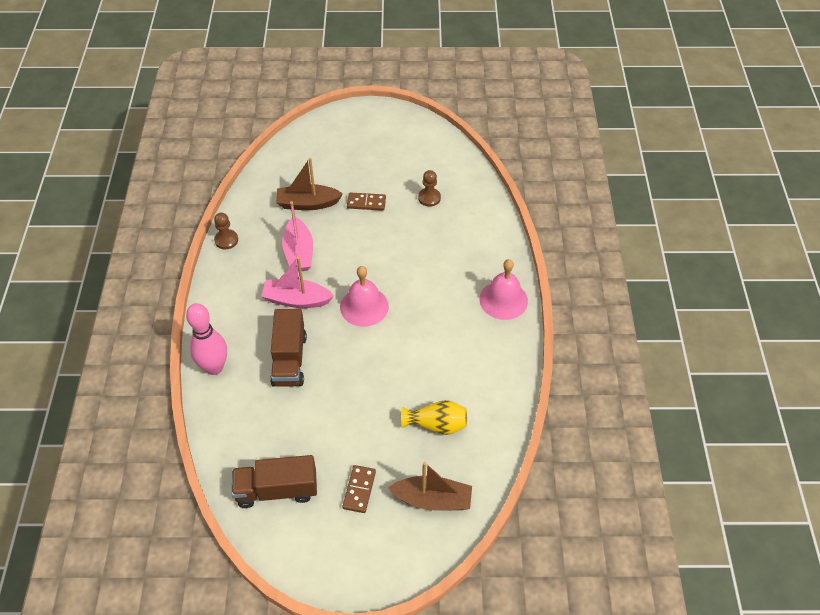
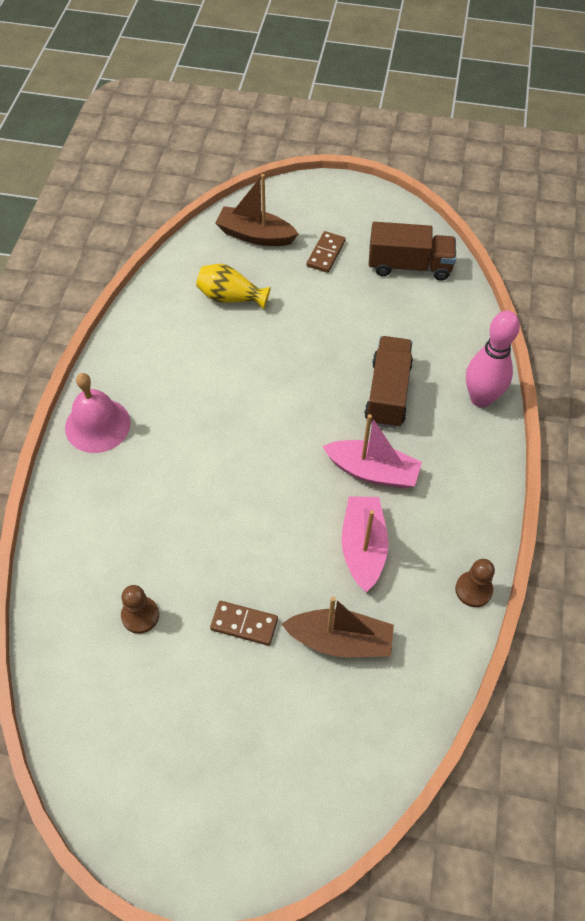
camera: 170 degrees left, 5 degrees up
pink bell [340,266,389,327] -> none

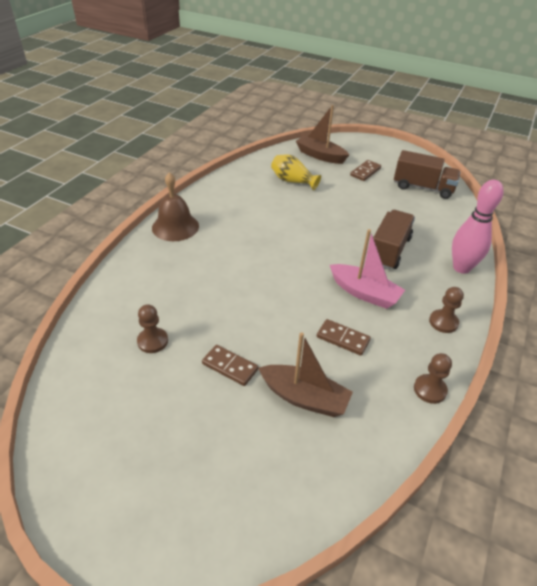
camera: 15 degrees right, 15 degrees down
pink bell [65,373,131,453] -> brown bell [152,172,199,241]
pink boat [342,496,388,592] -> brown domino [317,319,371,356]
none -> brown pawn [429,287,464,333]

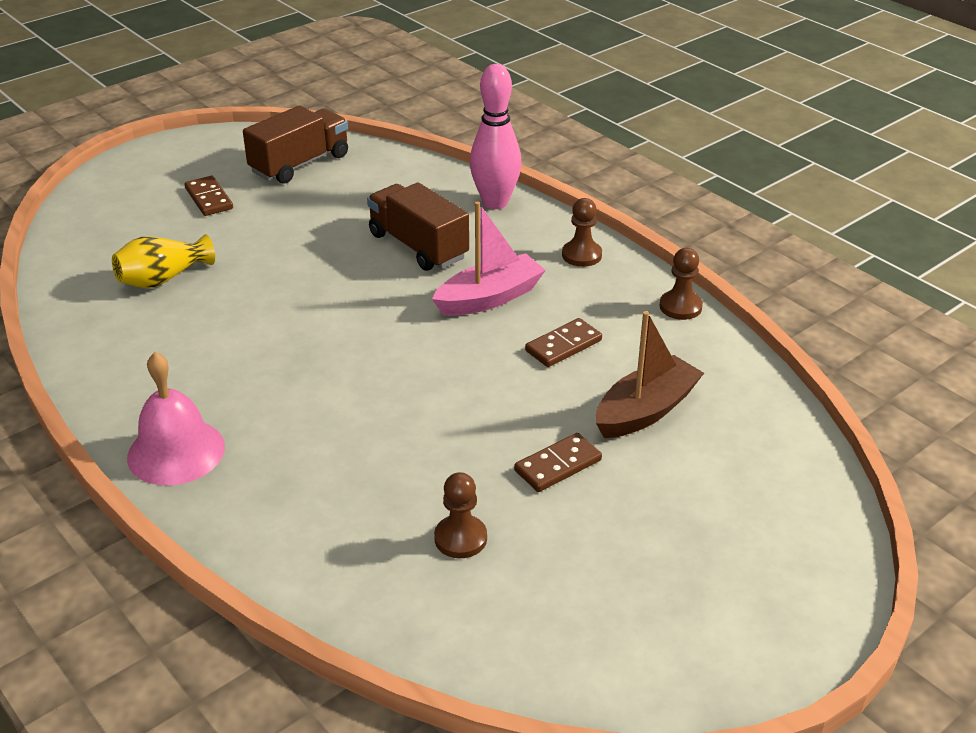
camera: 65 degrees left, 5 degrees down
brown bell [152,172,199,241] -> pink bell [127,352,225,486]
brown boat [296,105,349,164] -> none

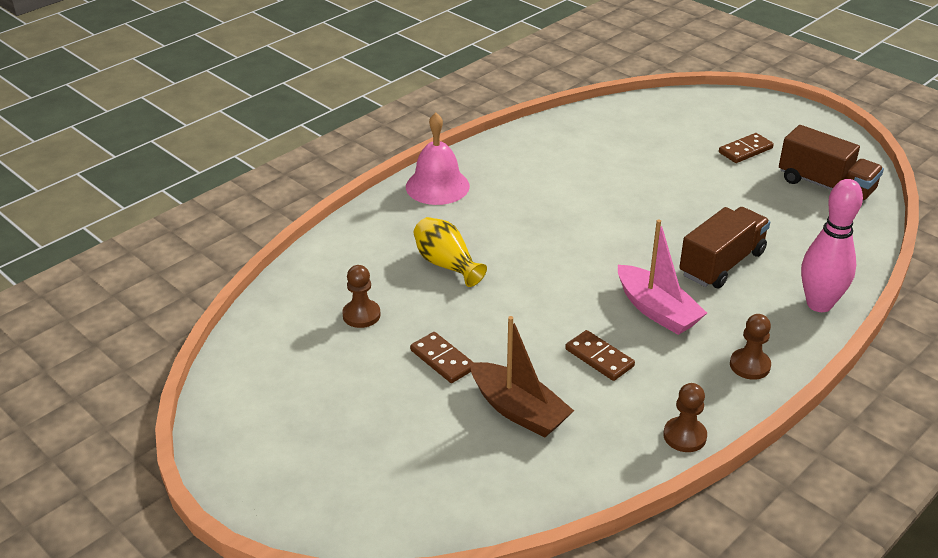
camera: 85 degrees right, 0 degrees up
yellow vase [112,234,215,288] -> yellow vase moved to [414,217,487,287]

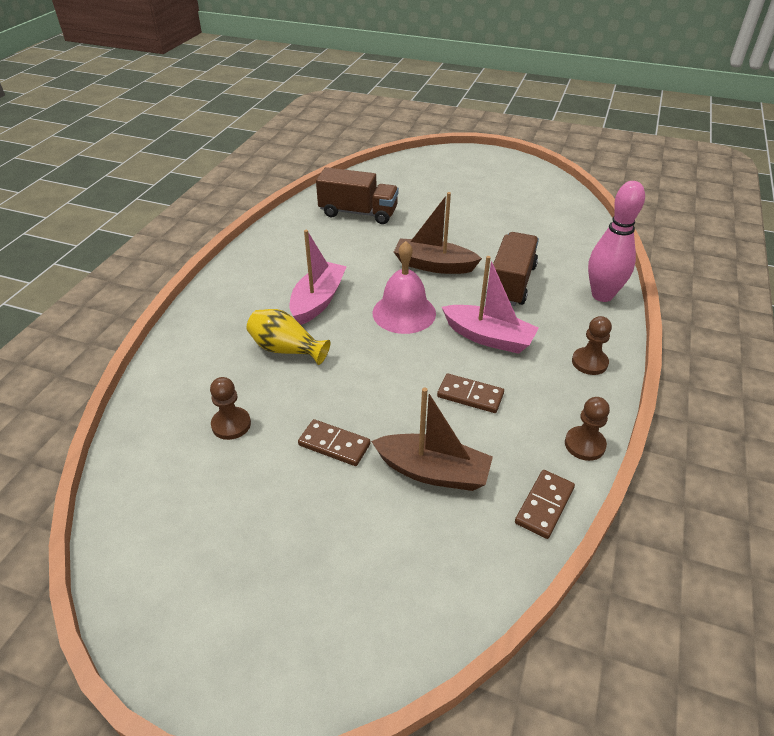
camera: 25 degrees left, 5 degrees up
pink bell [406,112,470,205] -> pink bell moved to [373,241,436,334]
brown domino [719,133,774,163] -> brown domino moved to [515,470,575,539]
brown truck [779,125,884,200] -> brown truck moved to [316,167,399,224]
none -> pink boat [290,230,347,325]
none -> brown boat [394,192,482,274]

